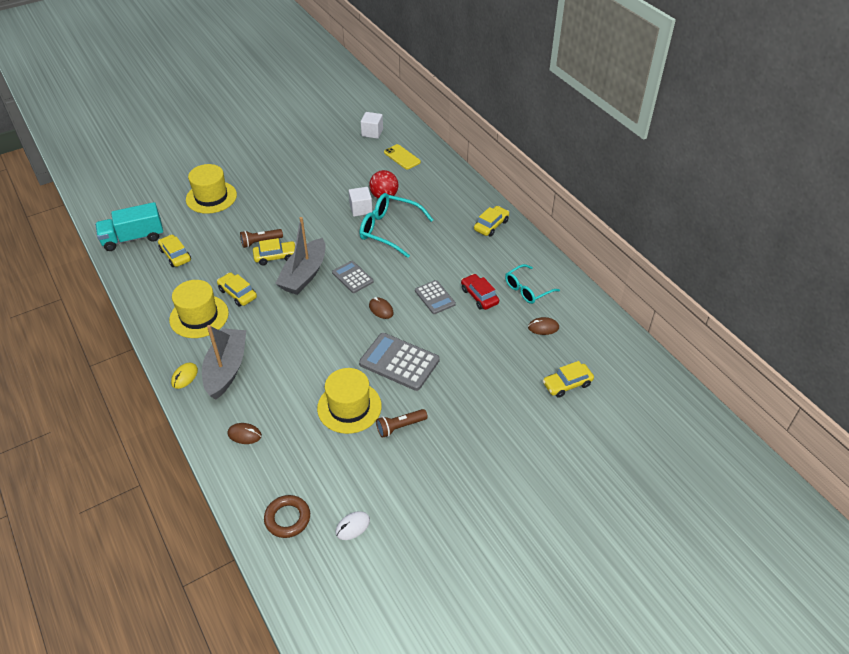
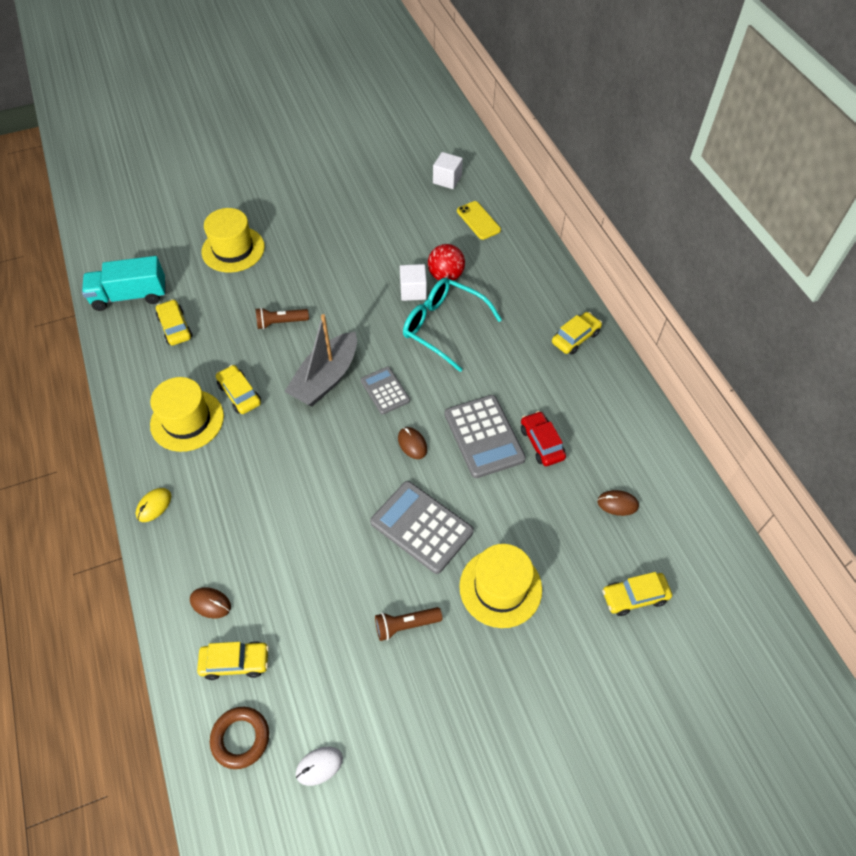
camera: 10 degrees right, 10 degrees up
grey boat [202,325,246,400] -> none
yellow car [253,238,296,265] -> yellow car moved to [197,641,269,680]
yellow hat [317,368,382,434] -> yellow hat moved to [459,544,542,628]
grey calculator [415,280,456,314] -> grey calculator [445,395,526,478], size x1.65
turquoise glasses [505,264,560,304] -> none

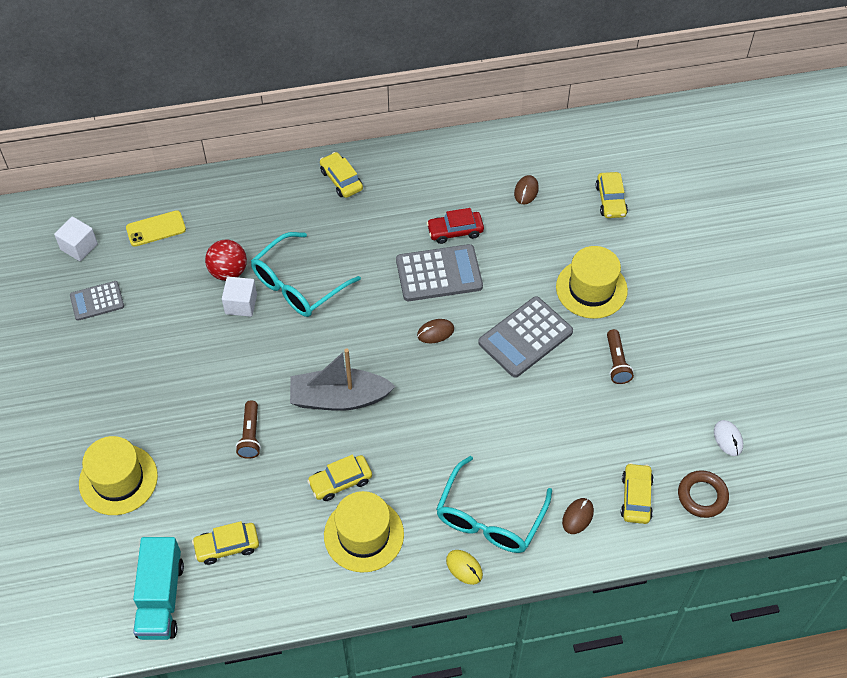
camera: 80 degrees left, 0 degrees up
grey boat [284,314,357,406] -> grey boat turned 135 degrees clockwise [290,348,396,411]
grey calculator [361,367,410,414] -> grey calculator moved to [70,281,124,321]
none -> turquoise glasses [436,456,552,553]

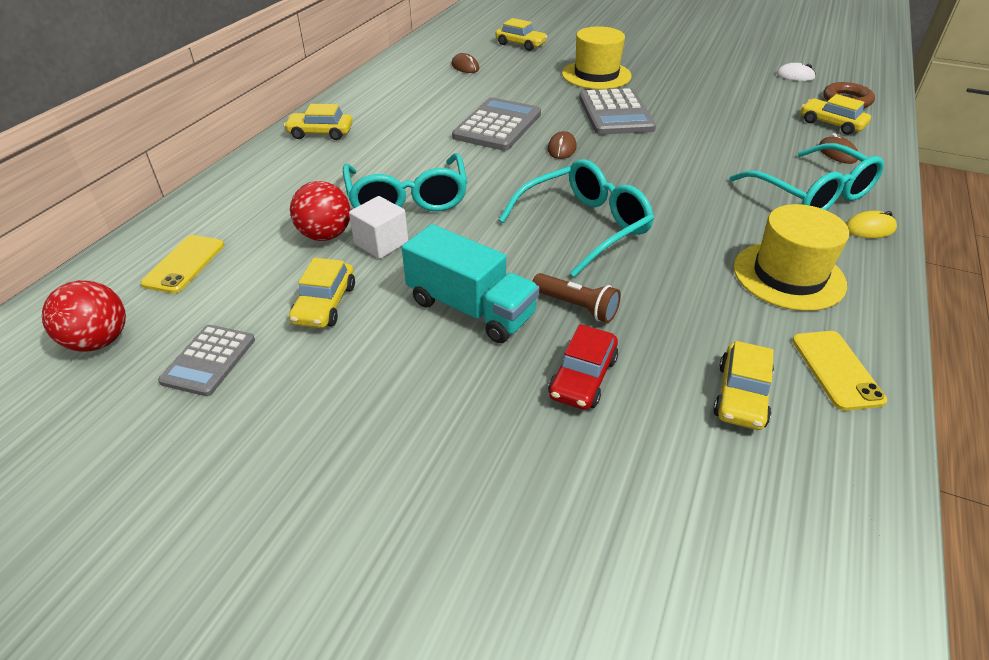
camera: 55 degrees left, 15 degrees down
white cube [54,216,98,261] -> red ball [42,280,126,352]
yellow hat [79,436,158,515] -> none
turquoise truck [133,537,184,640] -> turquoise truck moved to [402,224,539,343]
grey boat [290,348,396,411] -> turquoise glasses [499,159,654,277]
yellow car [307,455,372,501] -> yellow car moved to [289,258,355,328]
red car [427,208,484,244] -> red car moved to [548,324,618,410]
brown flashlight [607,329,634,384] -> none
none -> yellow phone [792,331,887,411]

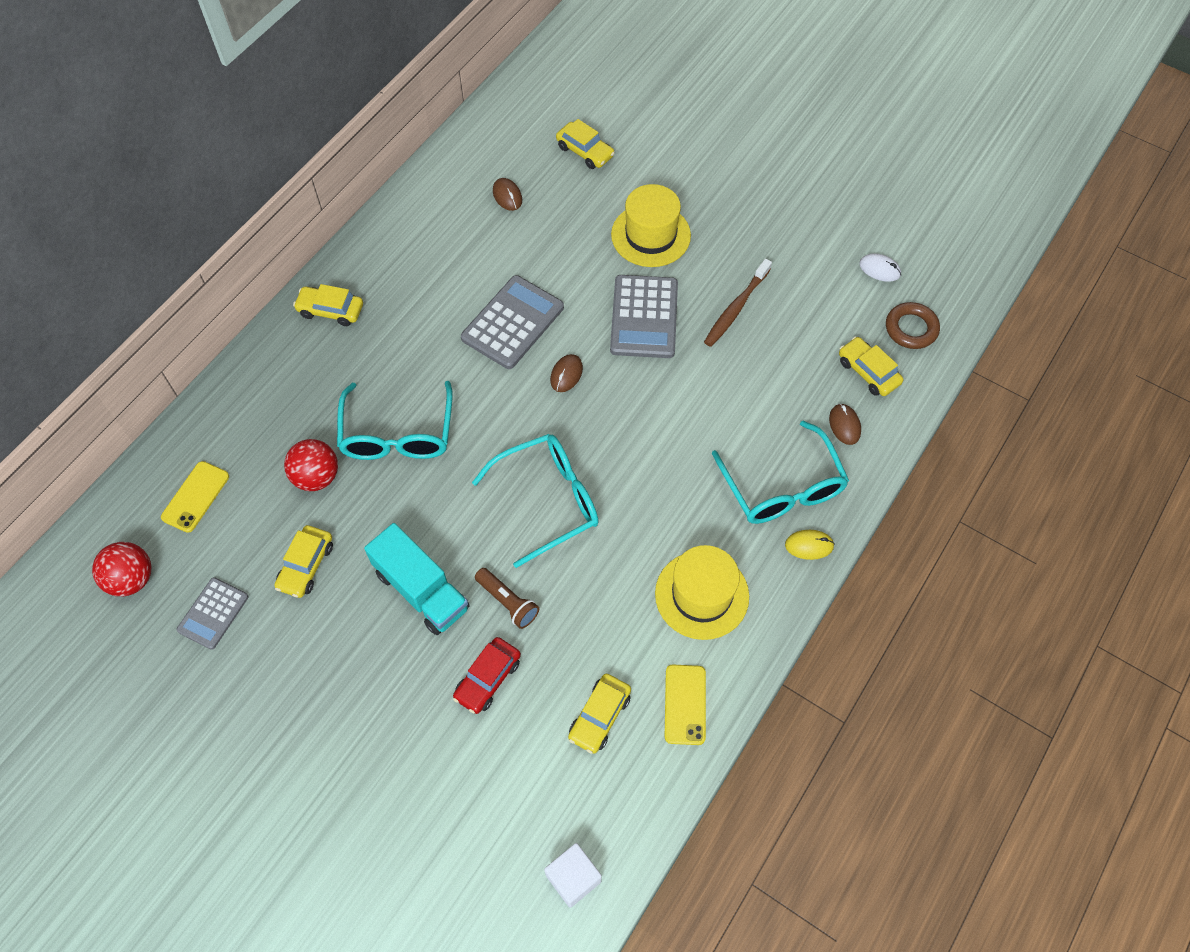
camera: 10 degrees right, 20 degrees up
white cube [349,196,408,259] -> white cube moved to [544,843,602,908]
none -> brown toothbrush [704,259,772,347]

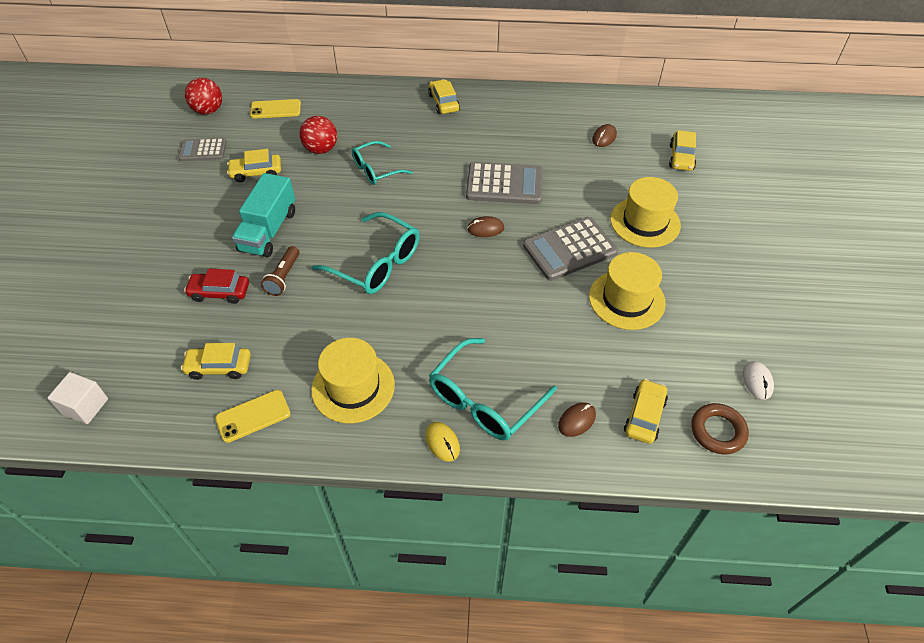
camera: 60 degrees right, 10 degrees down
turquoise glasses [337,381,453,460] -> turquoise glasses [352,141,413,185], size x0.65
brown toothbrush [704,259,772,347] -> yellow hat [589,252,666,330]

